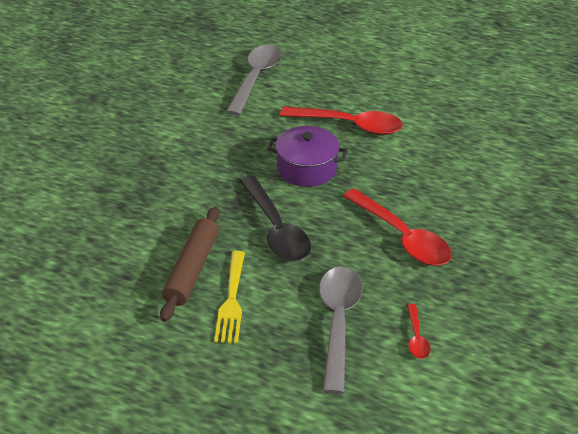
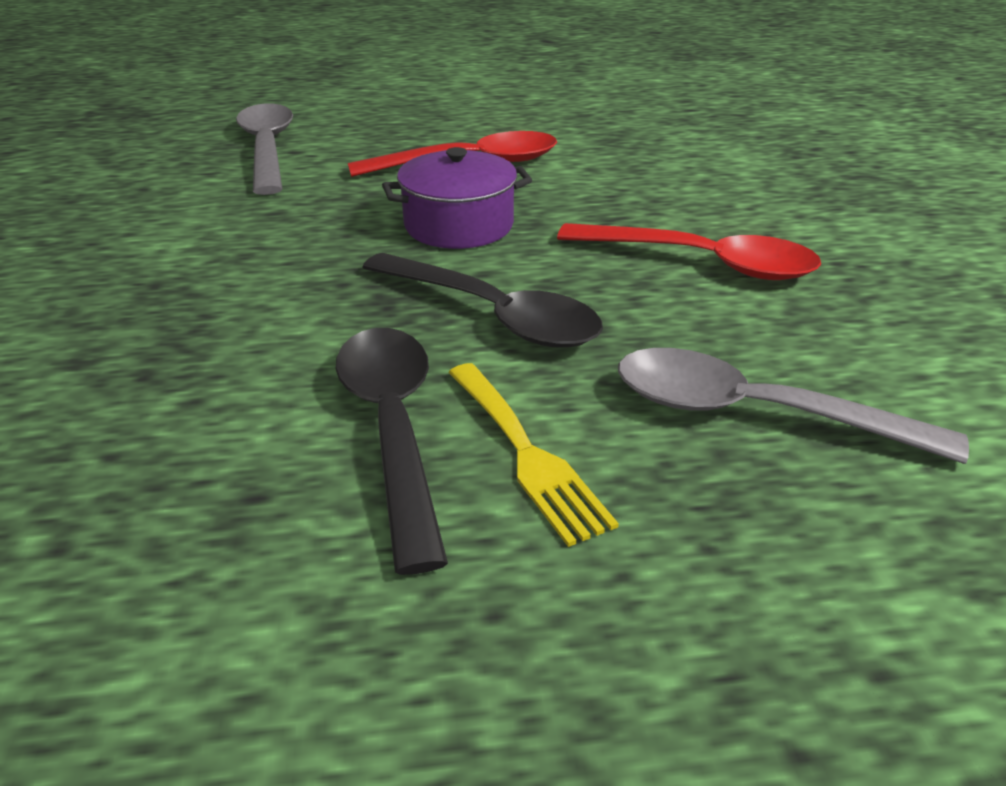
camera: 30 degrees left, 5 degrees down
brown rolling pin [160,207,220,322] -> black spoon [336,328,448,575]
grey spoon [319,267,363,394] -> grey spoon turned 45 degrees counterclockwise [618,348,969,464]
red spoon [407,304,430,359] -> none

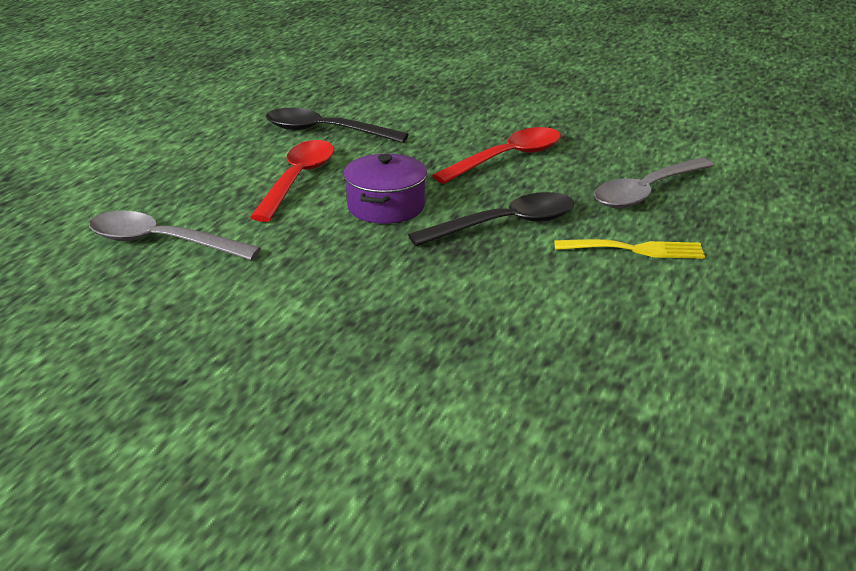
camera: 60 degrees left, 5 degrees down
black spoon [336,328,448,575] -> black spoon moved to [266,108,409,143]

